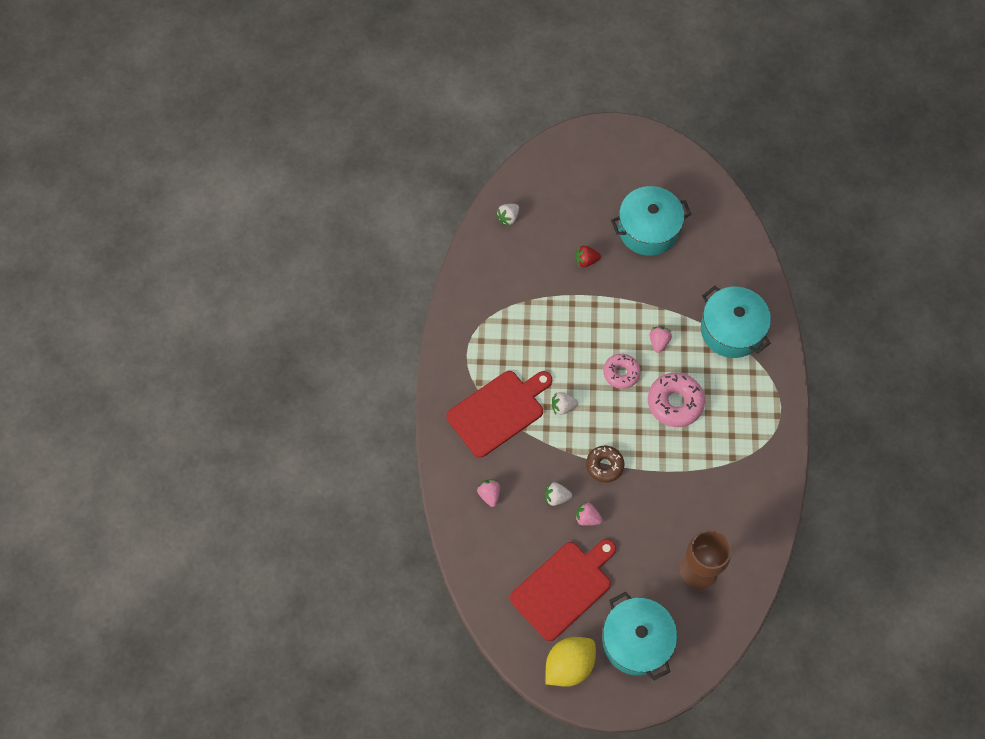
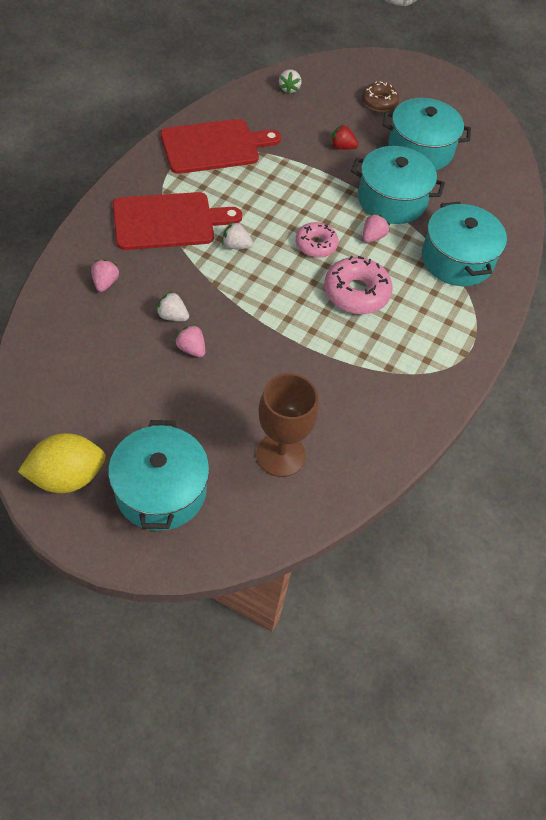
camera: 20 degrees right, 10 degrees down
white strawberry [496,204,519,226] -> white strawberry turned 60 degrees counterclockwise [279,69,301,95]
red cutting board [510,539,616,641] -> red cutting board moved to [161,119,281,174]
brown donut [586,446,624,483] -> brown donut moved to [362,81,399,112]
none -> turquoise pot [351,146,445,224]

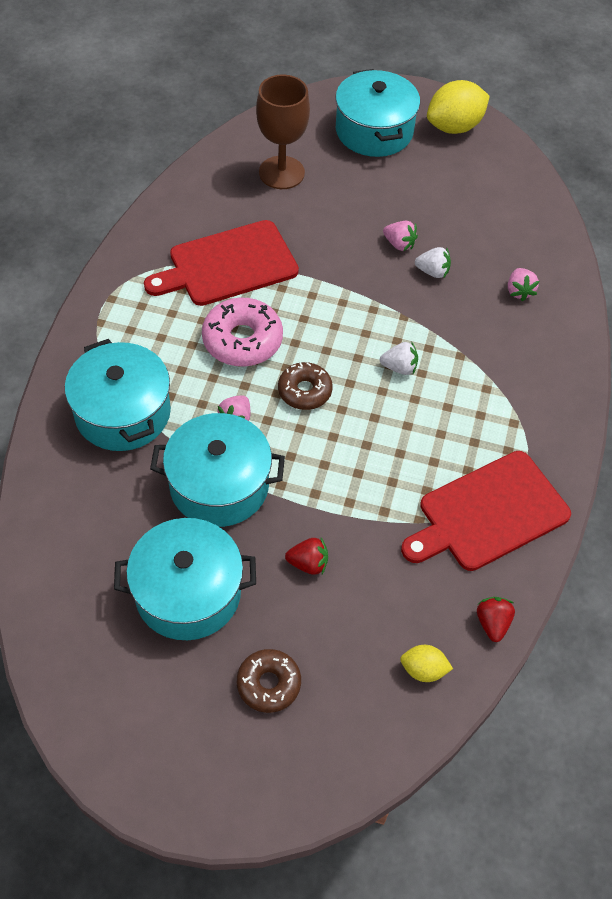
camera: 170 degrees right, 0 degrees up
red cutting board [113,192,242,250] -> red cutting board moved to [144,220,299,306]
white strawberry [279,69,301,95] -> yellow lemon [400,645,453,682]
pink donut [296,222,339,258] -> brown donut [278,362,333,410]
none -> red strawberry [477,597,515,642]

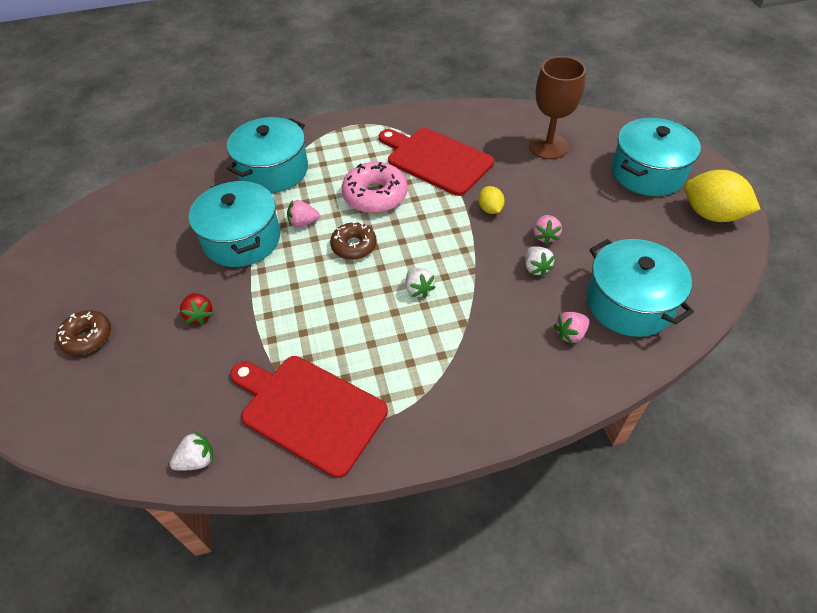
camera: 65 degrees right, 5 degrees down
turquoise pot [114,518,256,640] -> turquoise pot moved to [586,239,694,337]
yellow lemon [400,645,453,682] -> yellow lemon moved to [478,186,505,214]
red strawberry [477,597,515,642] -> white strawberry [170,431,213,471]

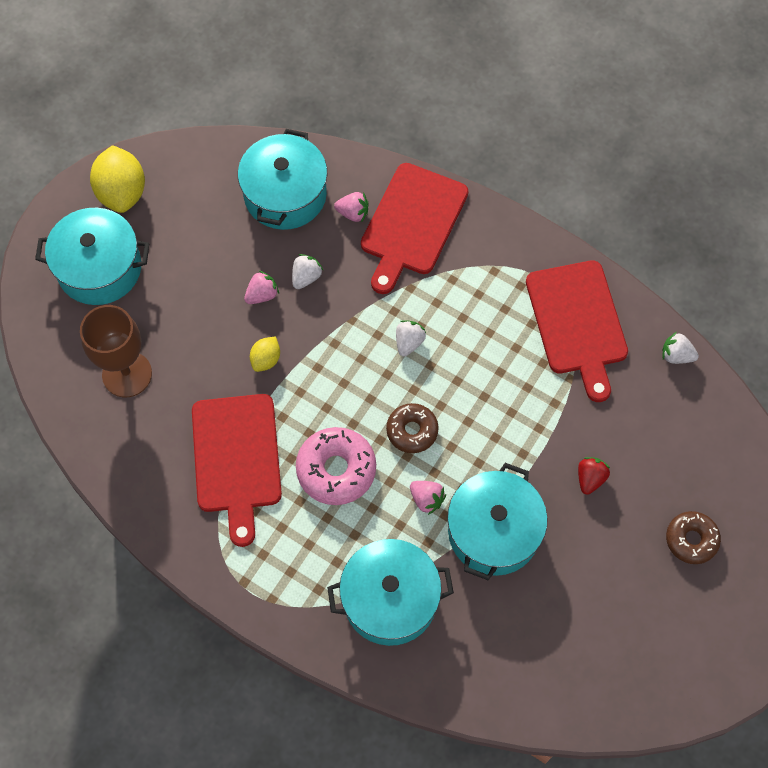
camera: 135 degrees left, 15 degrees up
none -> red cutting board [361,163,468,294]

